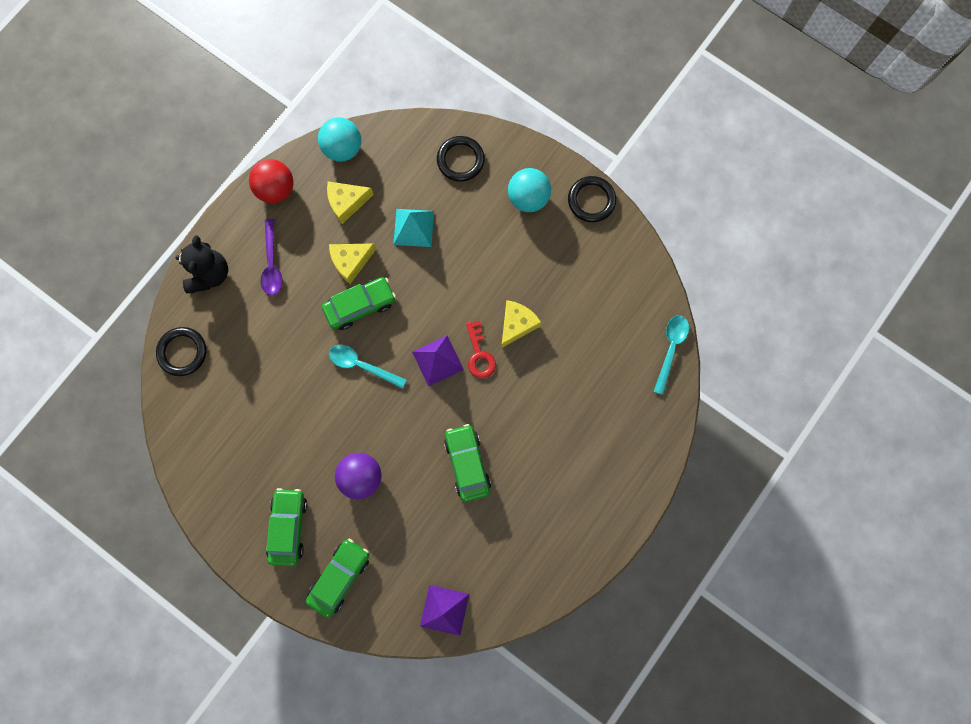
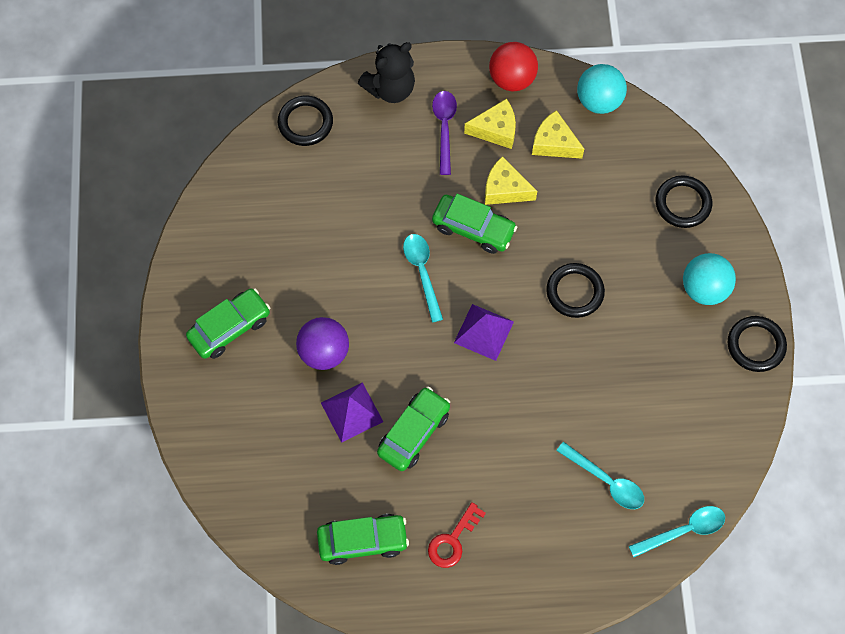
camera: 50 degrees right, 10 degrees down
purple spoon [261,219,283,295] -> purple spoon turned 135 degrees clockwise [432,91,457,175]
green car [306,539,369,618] -> green car moved to [317,514,409,565]
turquoise pyramid [393,209,434,247] -> none
purple pyramid [420,585,469,636] -> purple pyramid moved to [321,382,383,443]
red key [466,321,496,379] -> red key moved to [428,502,486,568]
yellow cheese [501,300,541,348] -> yellow cheese moved to [464,99,516,149]
none -> black ring [546,263,605,318]
none -> turquoise spoon [556,442,644,509]

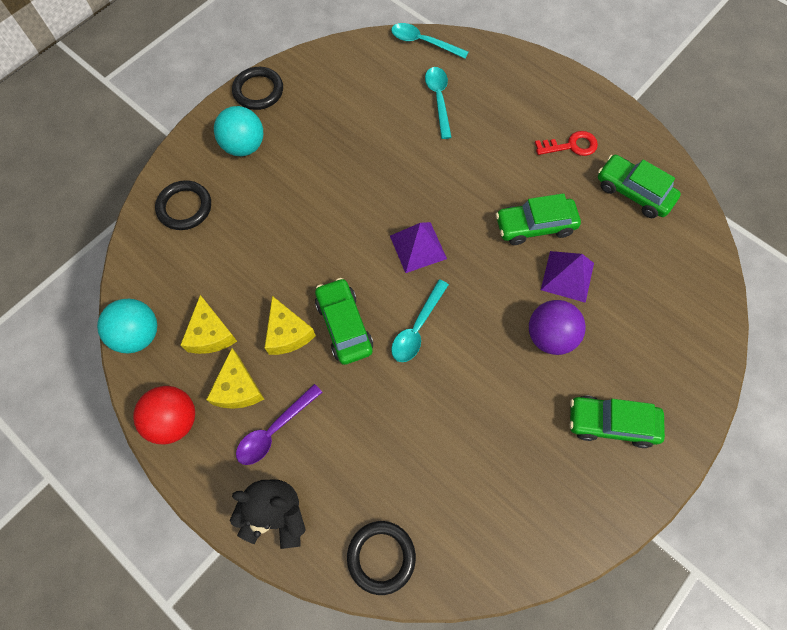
camera: 135 degrees left, 0 degrees up
yellow cheese [464,99,516,149] -> yellow cheese turned 135 degrees counterclockwise [206,348,264,409]
black ring [546,263,605,318] -> none

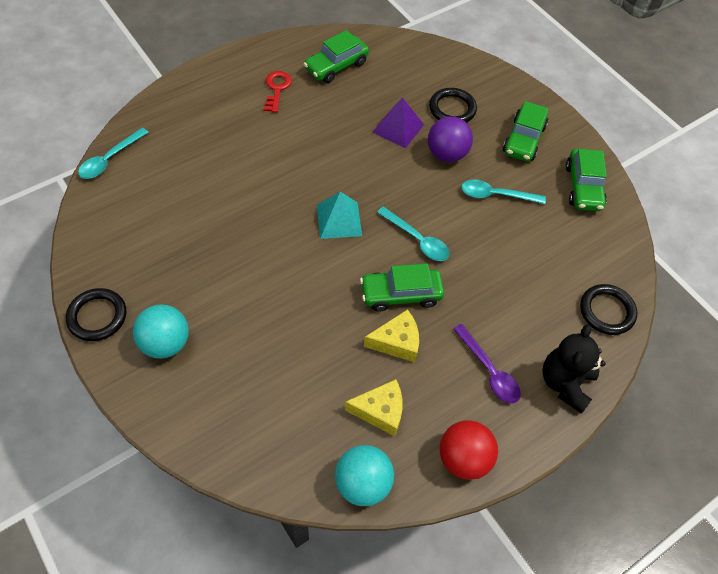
camera: 80 degrees left, 10 degrees down
black ring [155,180,211,230] -> black ring moved to [429,88,477,123]
yellow cheese [206,348,264,409] -> none
purple pyramid [390,222,447,273] -> turquoise pyramid [317,192,362,239]
turquoise spoon [425,67,452,139] -> turquoise spoon moved to [461,180,546,204]
green car [496,193,581,245] -> green car moved to [566,148,607,211]

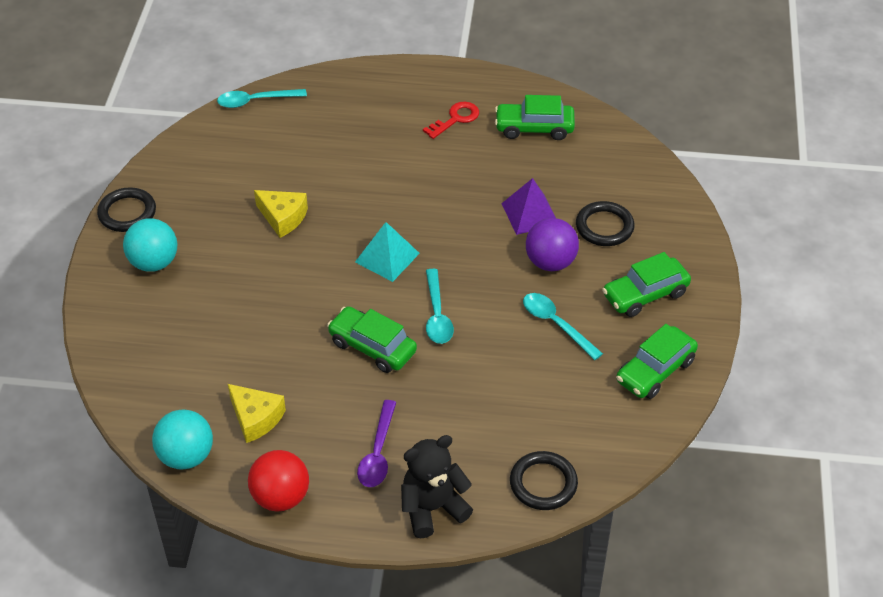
camera: 45 degrees right, 10 degrees down
yellow cheese [364,309,419,362] -> yellow cheese moved to [254,190,308,238]

